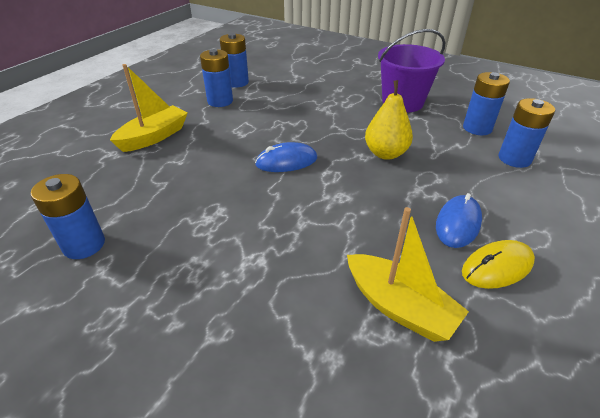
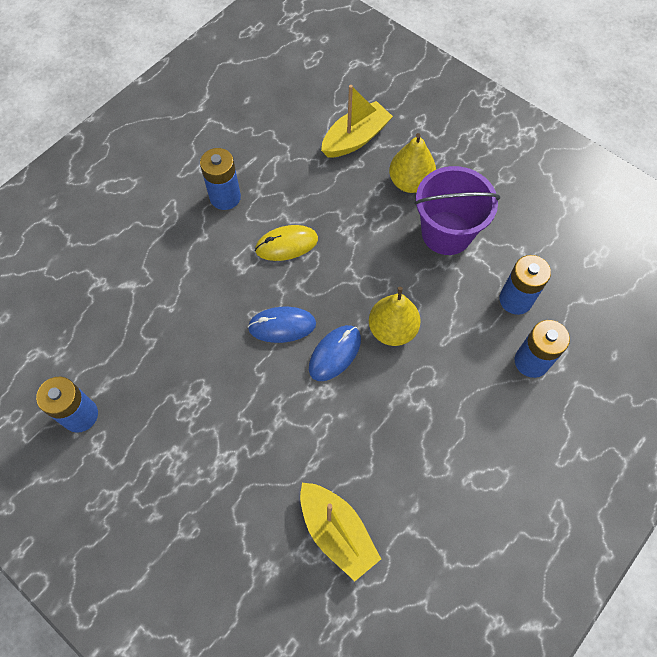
camera: 10 degrees right, 25 degrees up
yellow boat [110,64,188,152] -> yellow boat moved to [321,85,393,158]
blue battery [220,33,249,88] -> none
blue mouse [436,193,482,248] -> blue mouse moved to [309,325,361,381]
yellow mouse [462,240,535,289] -> yellow mouse moved to [255,225,318,261]
none -> yellow pear [389,133,436,193]

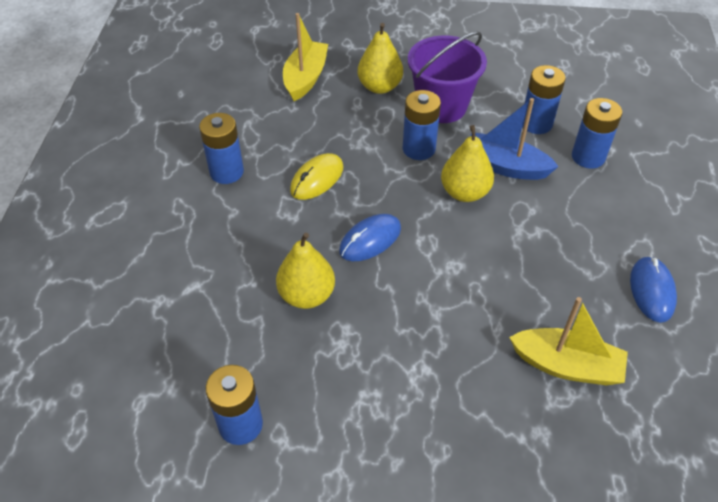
camera: 35 degrees left, 15 degrees down
blue mouse [309,325,361,381] -> blue mouse moved to [630,256,677,323]
none -> yellow pear [276,233,335,309]
none -> blue battery [403,90,441,160]
none -> blue boat [470,98,559,180]

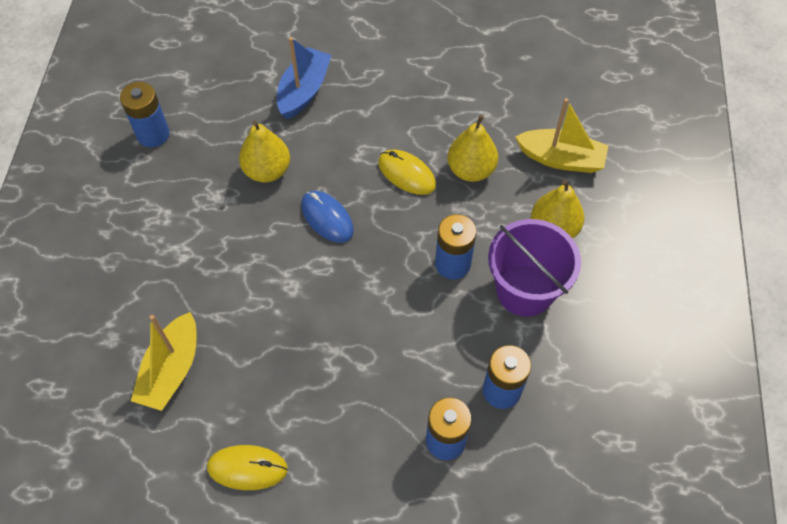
camera: 90 degrees right, 10 degrees up
blue battery [199,113,244,184] -> none
yellow pear [441,125,494,202] -> yellow pear moved to [448,115,498,182]
blue boat [470,98,559,180] -> blue boat moved to [277,37,332,119]
blue mouse [630,256,677,323] -> yellow mouse [207,445,288,490]

